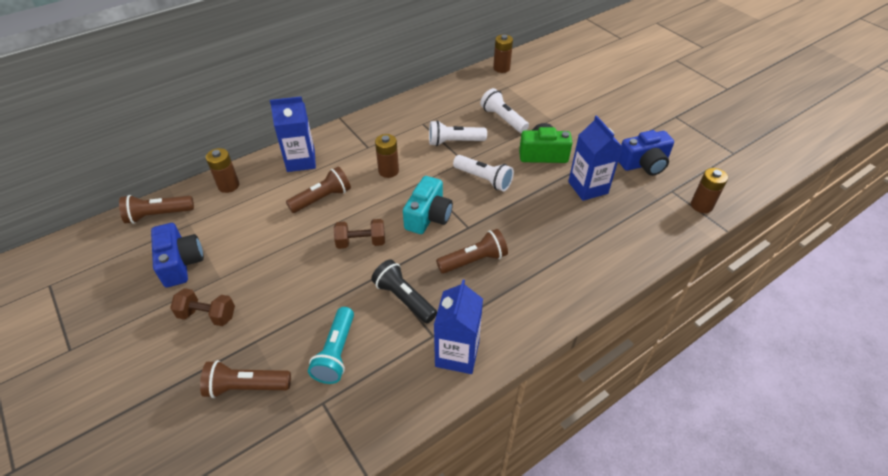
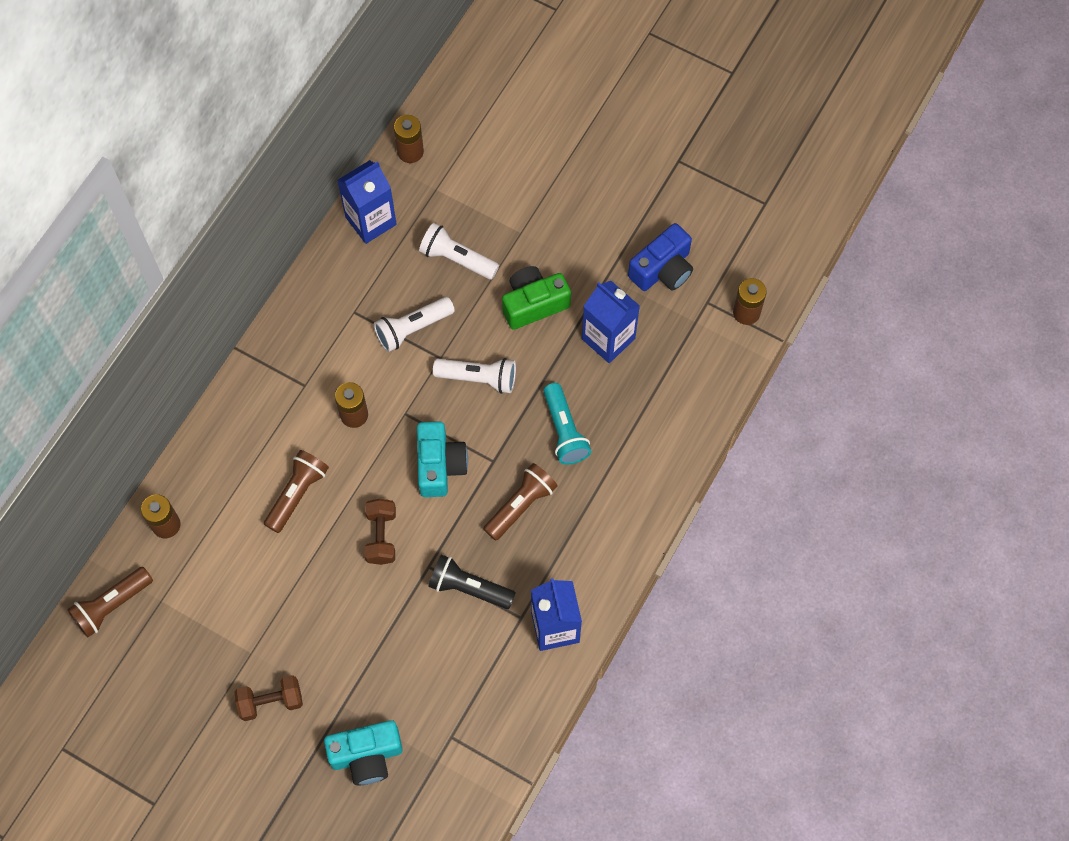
camera: 25 degrees left, 20 degrees up
blue camera [151,223,204,287] -> none
brown flashlight [200,360,291,398] -> turquoise camera [324,720,403,785]
blue carton [270,96,316,172] -> blue carton moved to [337,160,397,244]
turquoise flashlight [308,307,354,384] -> turquoise flashlight moved to [543,383,591,465]
brown dumbbell [334,219,385,249] -> brown dumbbell turned 60 degrees counterclockwise [364,499,396,565]

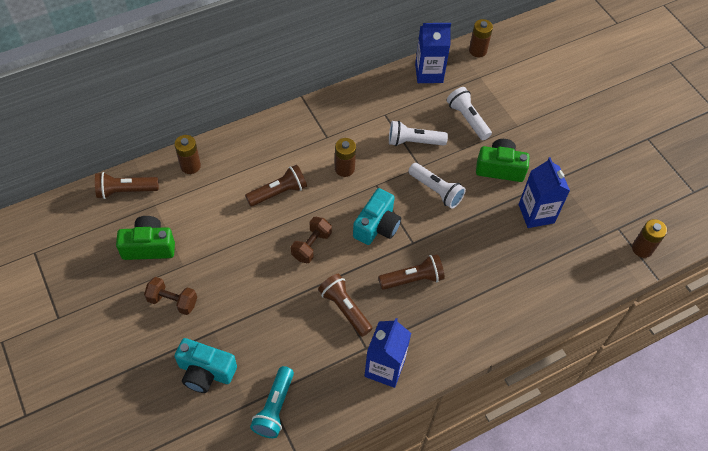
camera: 30 degrees right, 10 degrees down
black flashlight [428,554,516,609] -> brown flashlight [318,274,372,337]
turquoise flashlight [543,383,591,465] -> turquoise flashlight moved to [250,366,294,438]
blue camera [628,223,693,291] -> none
none -> green camera [116,216,175,260]

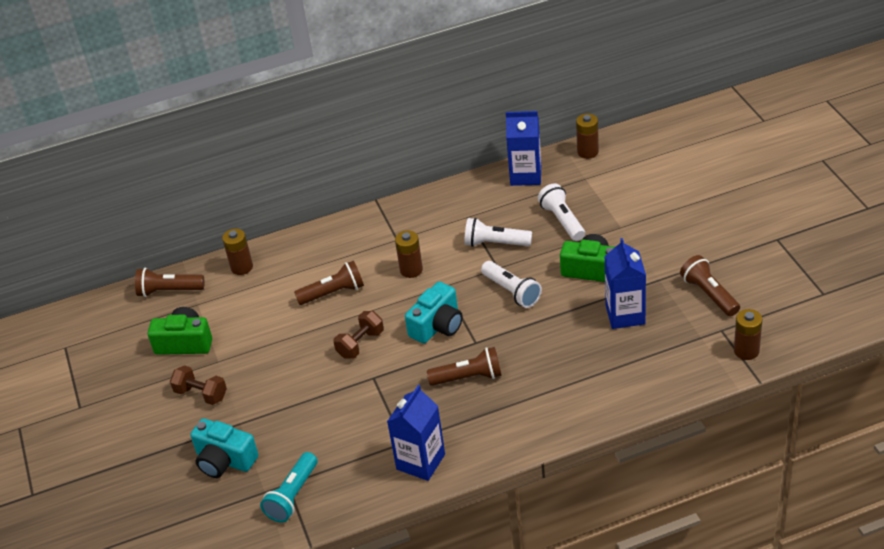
camera: 15 degrees right, 15 degrees down
brown flashlight [318,274,372,337] -> brown flashlight moved to [680,255,740,316]

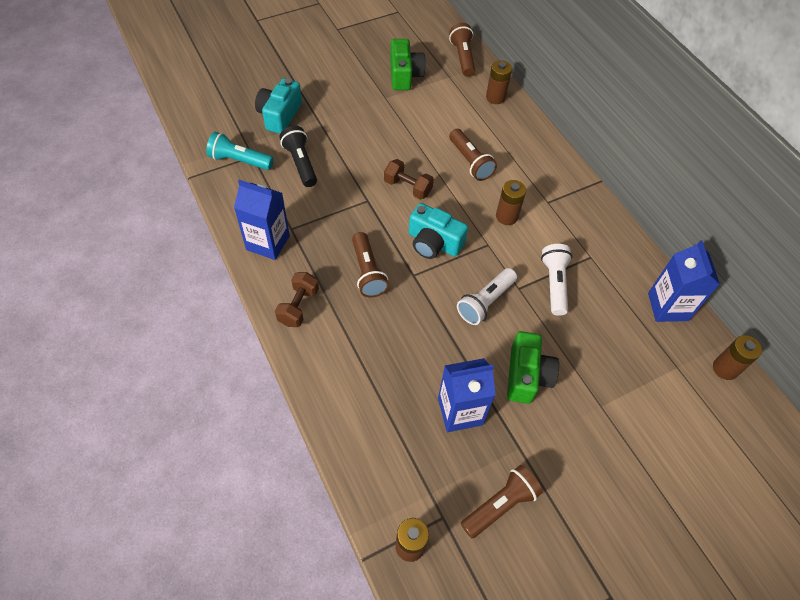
camera: 75 degrees right, 15 degrees up
brown dumbbell [170,365,227,405] -> brown dumbbell moved to [275,272,319,327]
white flashlight [538,183,585,241] -> none
none -> black flashlight [279,126,317,187]

